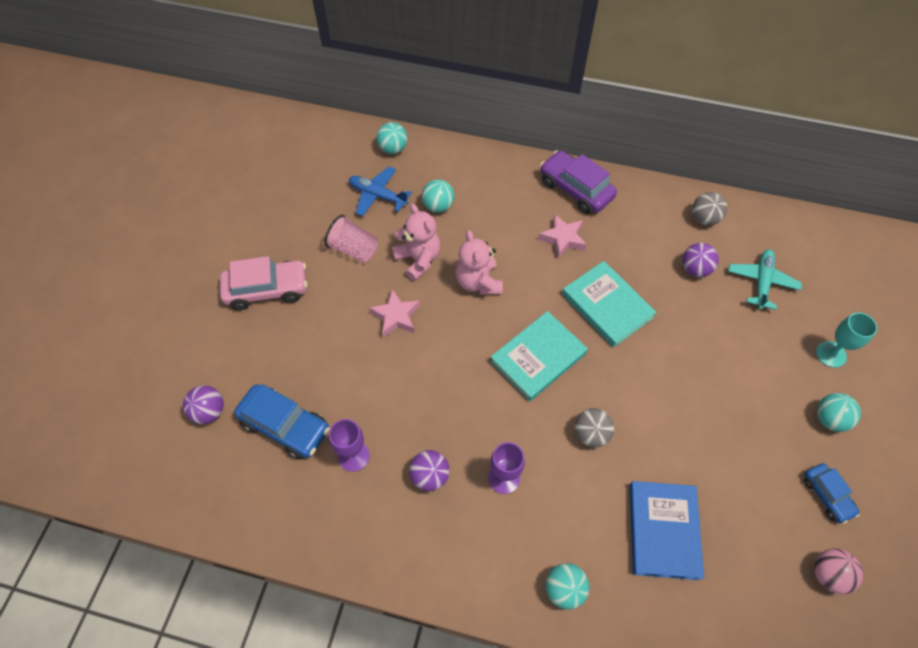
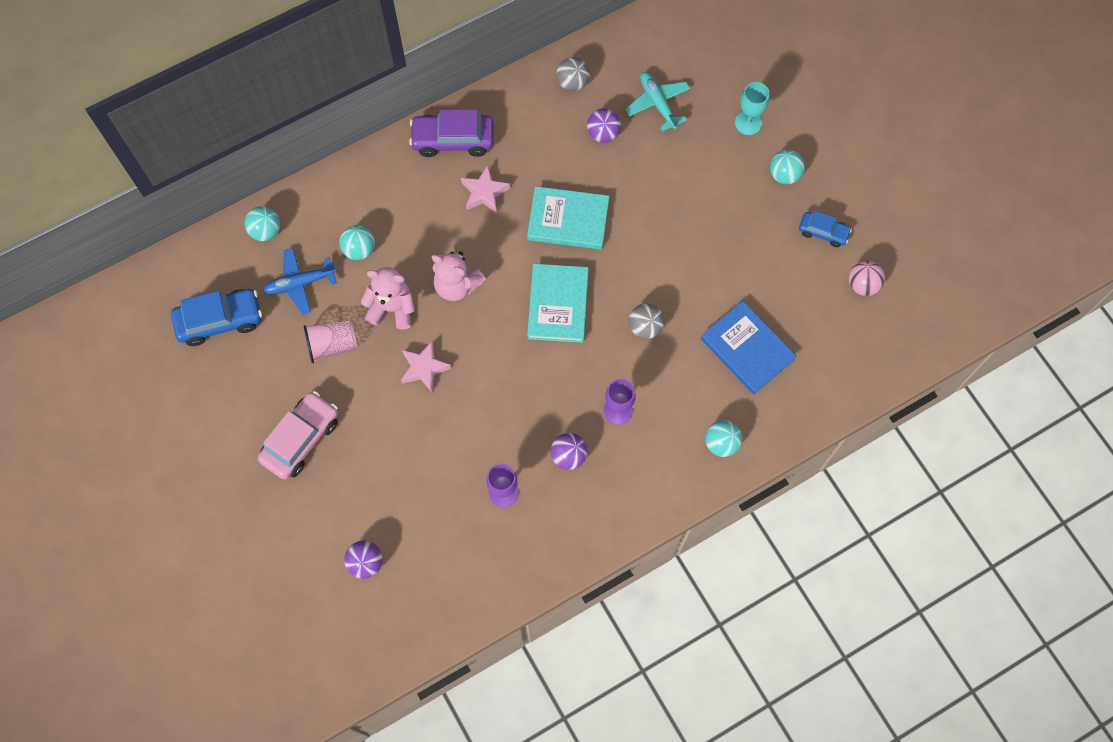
camera: 45 degrees left, 10 degrees up
blue car [234,384,330,460] -> blue car moved to [171,289,262,346]

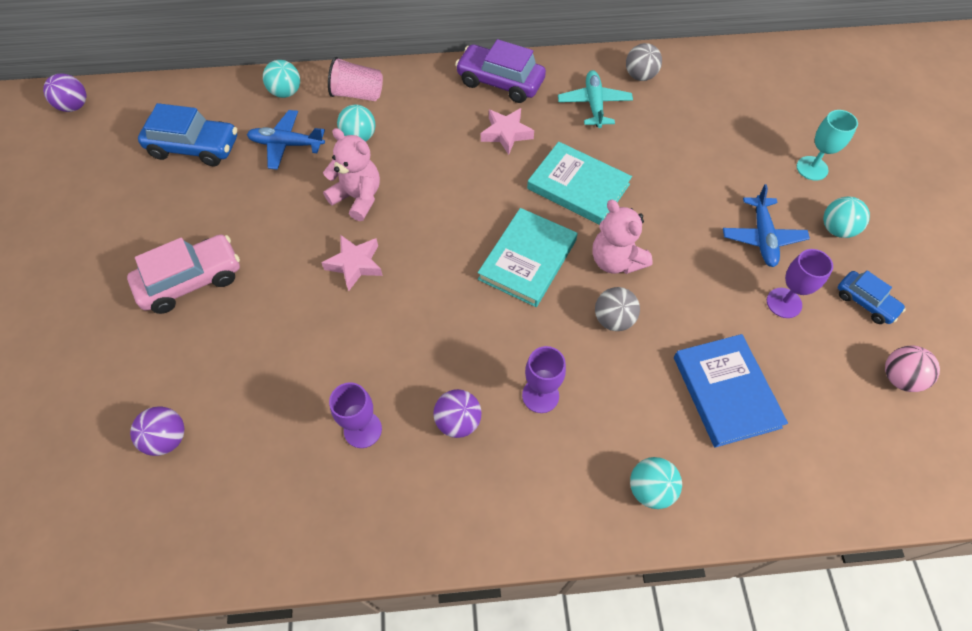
camera: 25 degrees right, 10 degrees down
pink cup [304,321,357,363] -> pink cup moved to [328,57,383,101]
pink teddy bear [432,252,486,301] -> pink teddy bear moved to [592,200,653,274]
purple ball [587,108,621,143] -> purple ball moved to [43,74,86,112]
turquoise plane [625,72,690,132] -> turquoise plane moved to [558,70,633,128]
none -> blue plane [723,184,810,267]
none -> purple goblet [767,249,833,318]

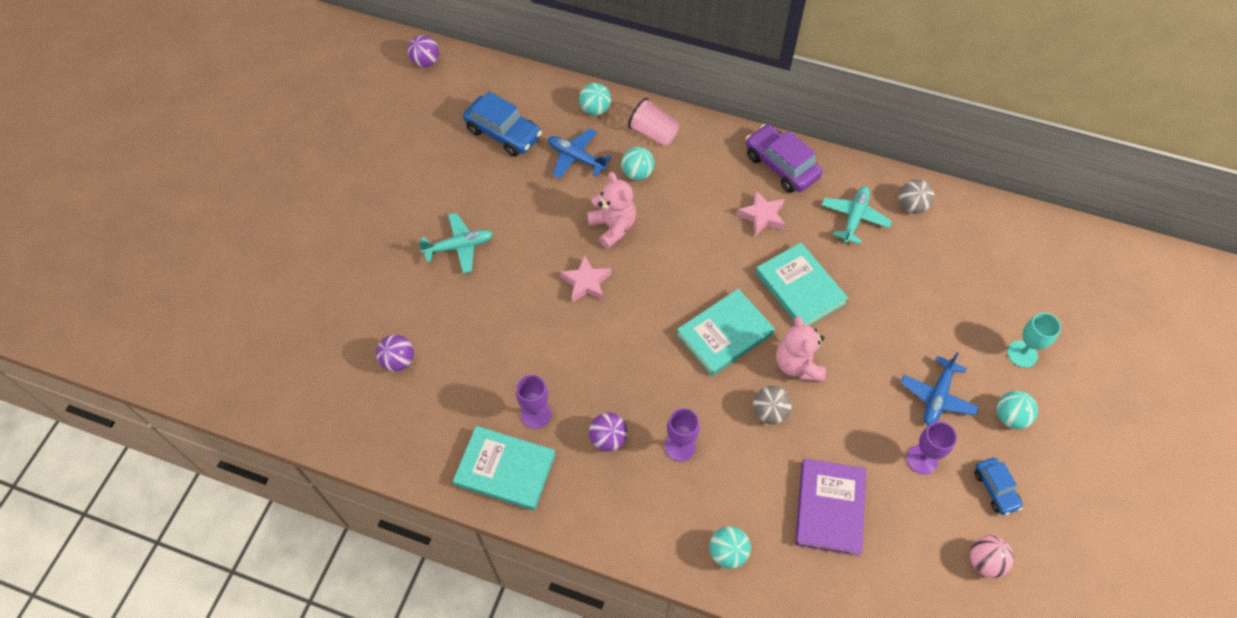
camera: 25 degrees right, 0 degrees up
pink car [127,235,240,314] -> turquoise plane [418,213,493,273]
blue book [674,334,788,448] -> purple book [795,459,866,556]
none -> turquoise book [453,426,556,511]

